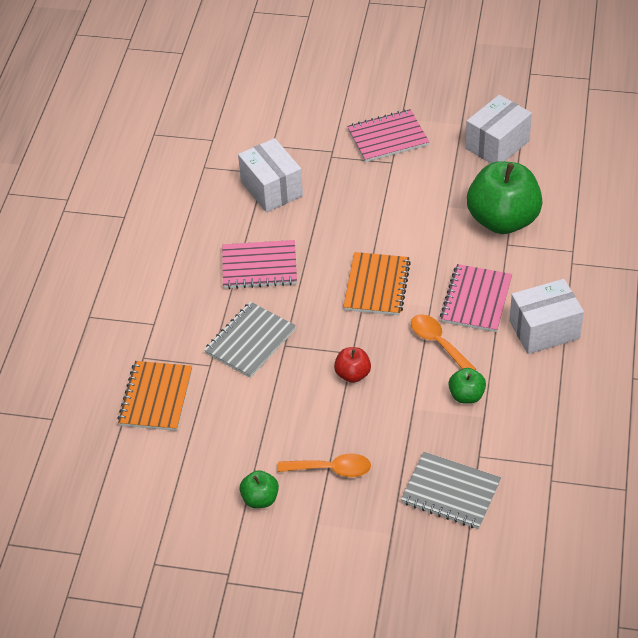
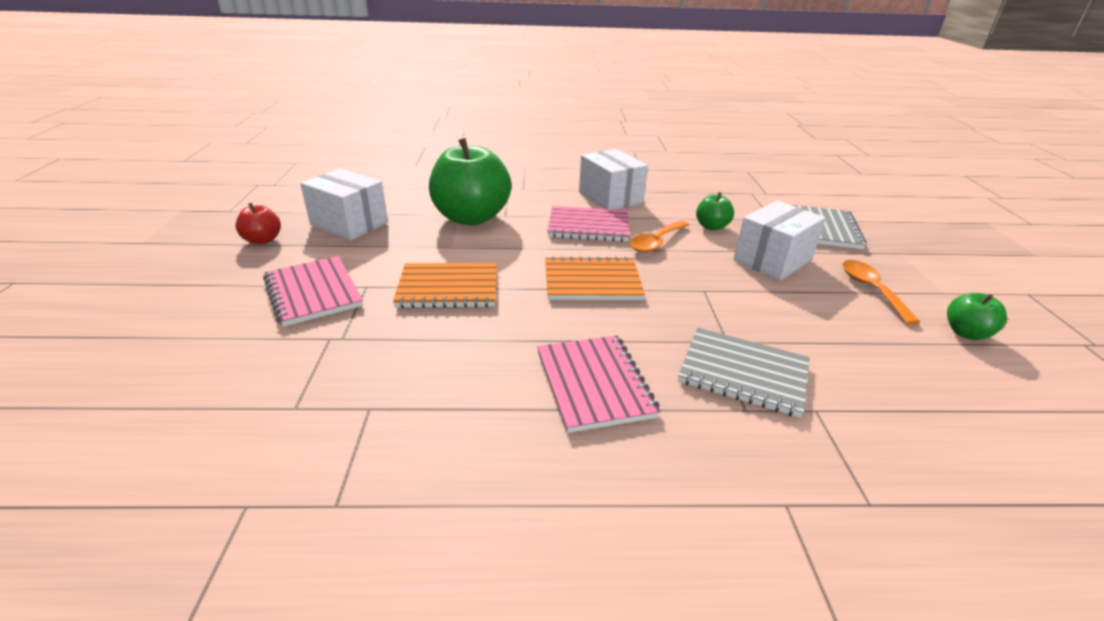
camera: 105 degrees left, 15 degrees down
orange notebook [117,361,192,431] -> orange notebook moved to [393,263,497,308]
white box [238,138,303,212] -> white box moved to [733,201,826,281]
red apple [334,347,371,383] -> red apple moved to [235,203,281,244]

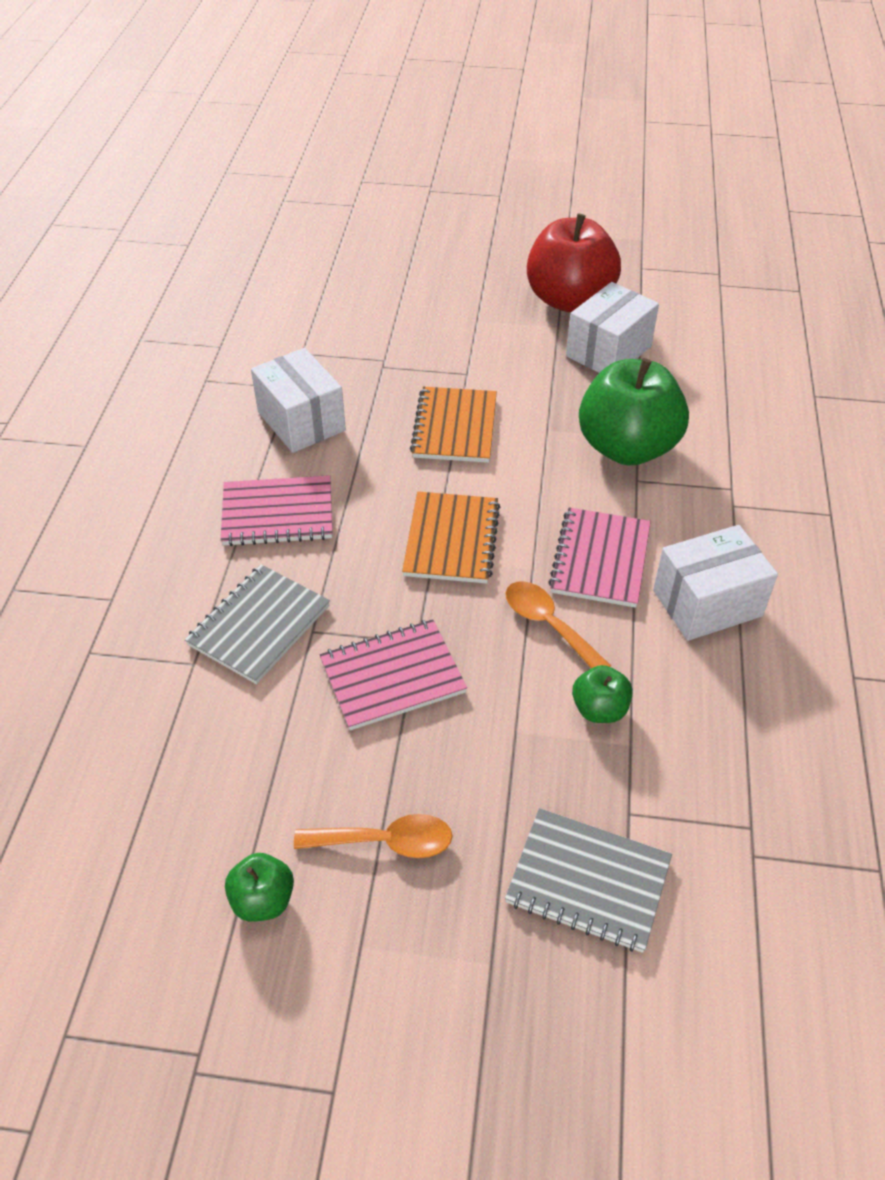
camera: 100 degrees right, 15 degrees up
red apple [235,203,281,244] -> red apple [527,213,621,312], size x2.19
pink notebook [263,256,363,327] -> pink notebook moved to [320,619,467,730]
white box [733,201,826,281] -> white box moved to [251,348,346,453]

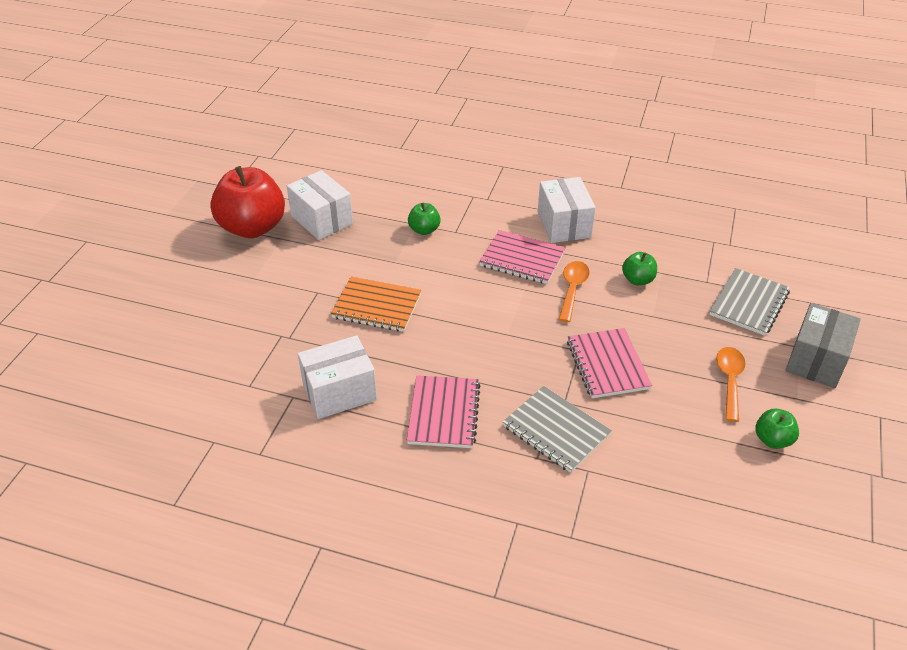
camera: 80 degrees left, 5 degrees down
orange notebook [402,491,500,583] -> none
orange spoon [505,581,611,668] -> orange spoon turned 135 degrees clockwise [559,261,590,322]
green apple [579,358,689,465] -> green apple [408,203,441,235], size x0.46
none -> grey box [785,303,861,388]

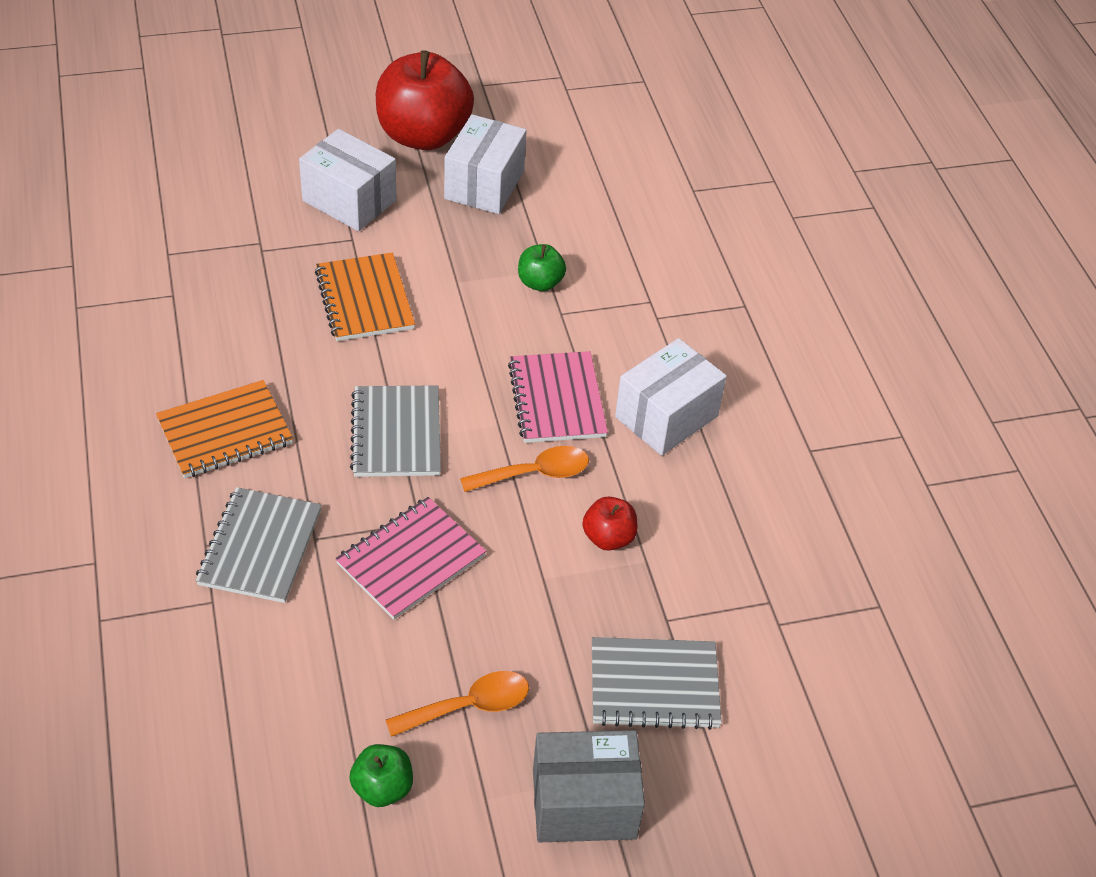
camera: 55 degrees right, 5 degrees up
white box [298,335,377,419] -> white box moved to [299,129,396,231]
pink notebook [407,375,481,448] -> orange notebook [156,380,293,478]
green apple [622,252,657,285] -> red apple [582,497,638,551]
none -> grey notebook [350,385,441,477]

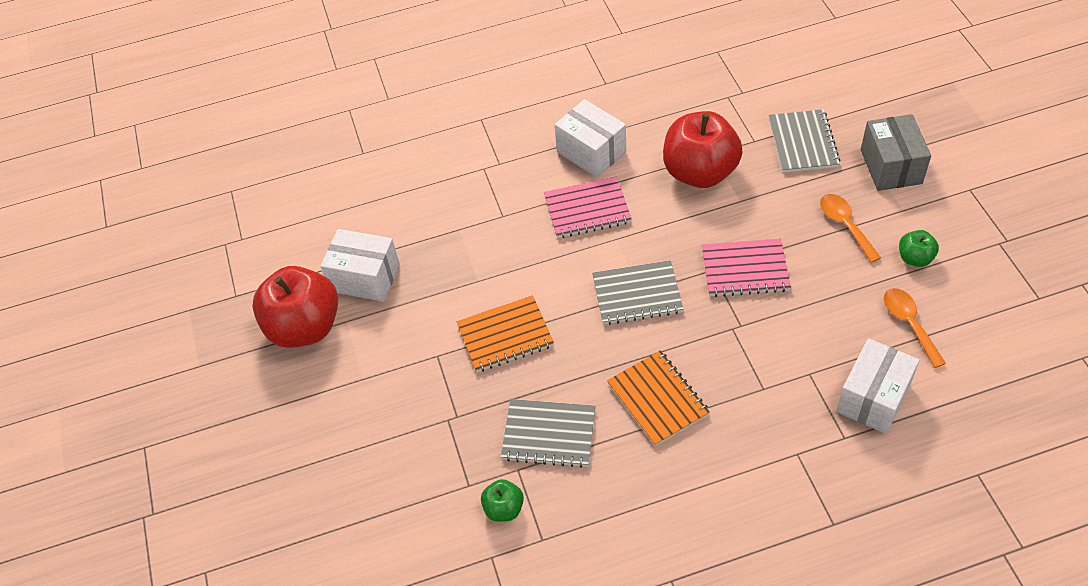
camera: 85 degrees left, 5 degrees up
grey notebook [196,487,322,603] -> grey notebook moved to [501,399,596,468]
white box [299,129,396,231] -> white box moved to [836,338,920,434]
pink notebook [335,497,486,620] -> pink notebook turned 45 degrees counterclockwise [702,239,791,297]
orange spoon [460,446,589,492] -> orange spoon moved to [884,288,946,368]
green apple [518,244,566,291] -> green apple moved to [481,479,524,522]
red apple [582,497,638,551] -> red apple [663,111,743,188], size x2.19

